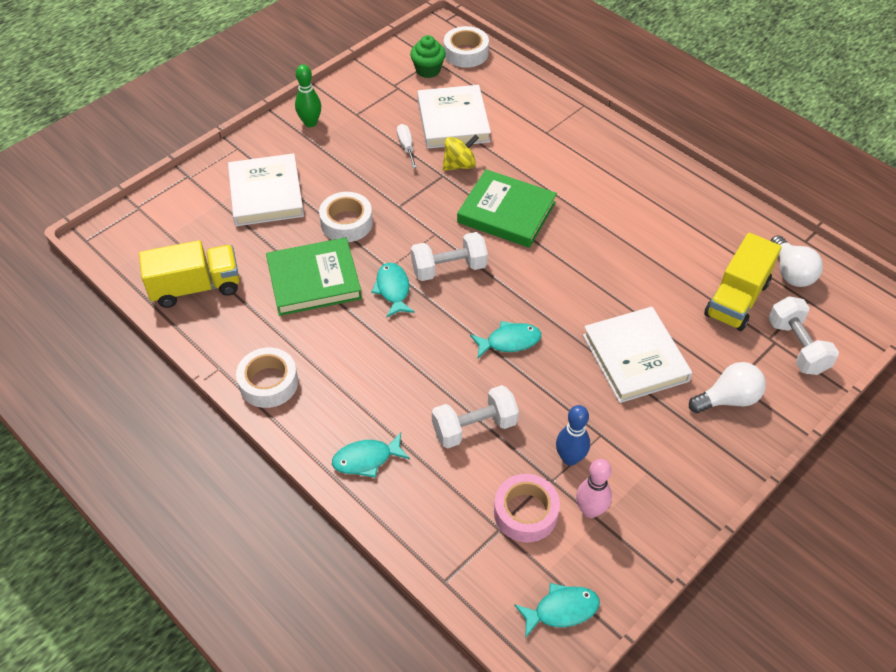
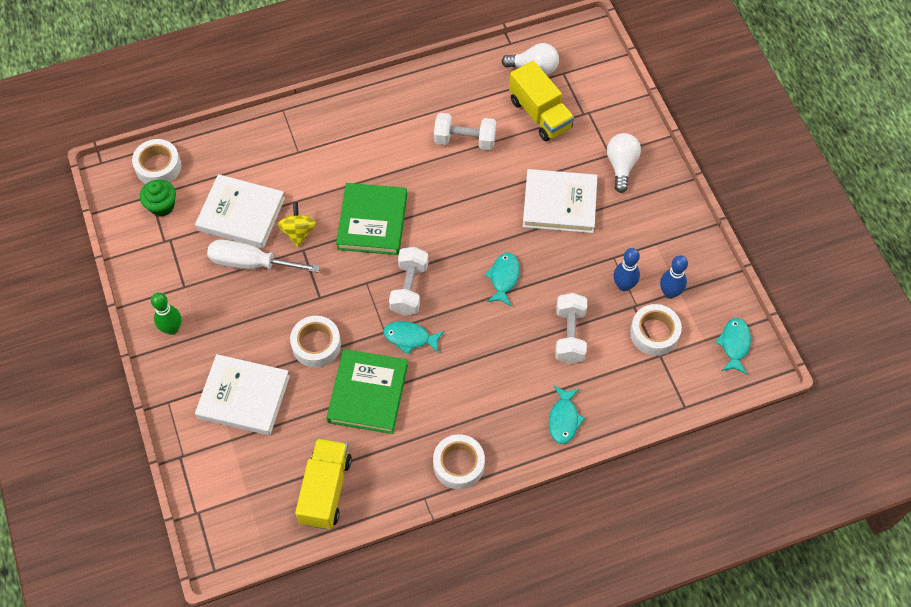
camera: 65 degrees left, 10 degrees up
white screwdriver [397,124,417,168] -> white screwdriver [207,239,320,273], size x1.91
green book [457,169,557,248] -> green book turned 45 degrees counterclockwise [336,183,407,255]
pink tape [494,474,560,542] -> white tape [630,304,682,356]
pink bowling pin [576,459,612,518] -> blue bowling pin [660,255,688,299]
white dumbbell [768,296,839,375] -> white dumbbell moved to [434,113,496,150]

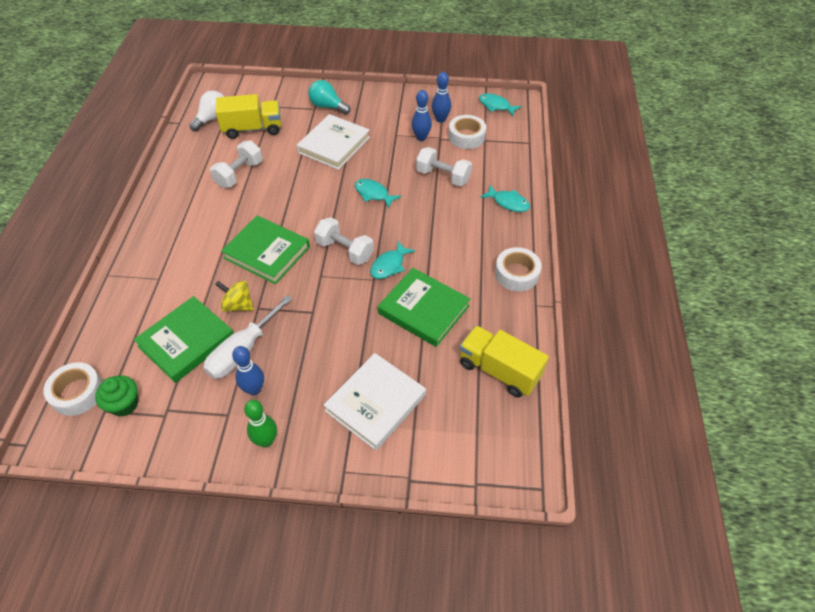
camera: 65 degrees left, 10 degrees down
white book [195,174,285,248] -> green book [134,296,234,383]
white tape [290,316,341,367] -> none
white light bulb [607,133,641,193] -> turquoise light bulb [308,80,351,115]
none -> blue bowling pin [232,346,264,395]

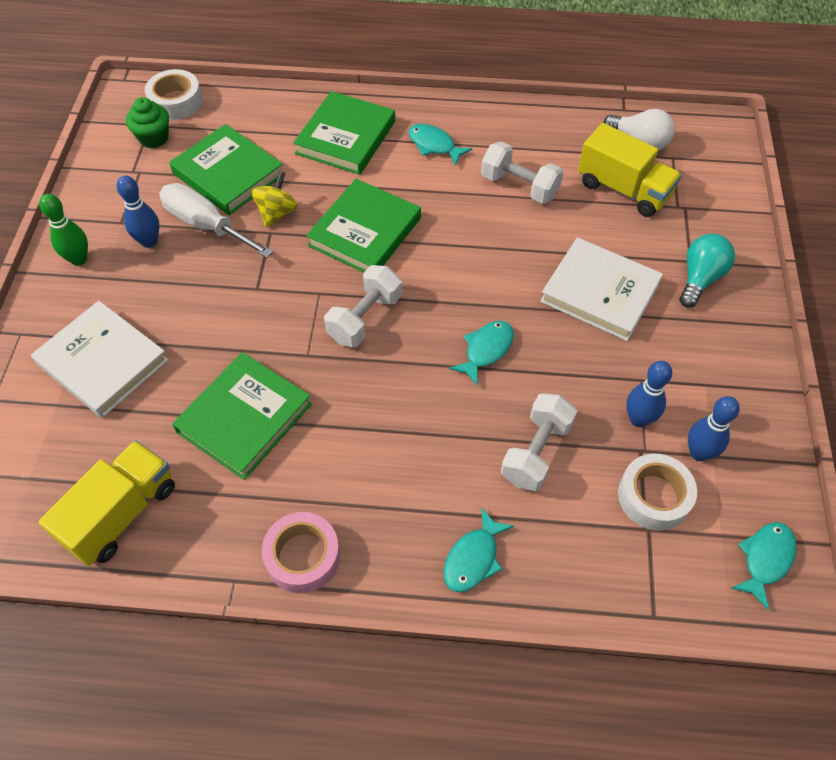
camera: 90 degrees right, 5 degrees up
yellow truck [215,94,281,139] -> yellow truck turned 45 degrees counterclockwise [578,123,682,217]
turquoise fish [370,241,415,279] -> turquoise fish moved to [408,124,473,166]
white tape [495,247,542,291] -> pink tape [262,512,340,593]
none -> green book [293,91,395,175]

